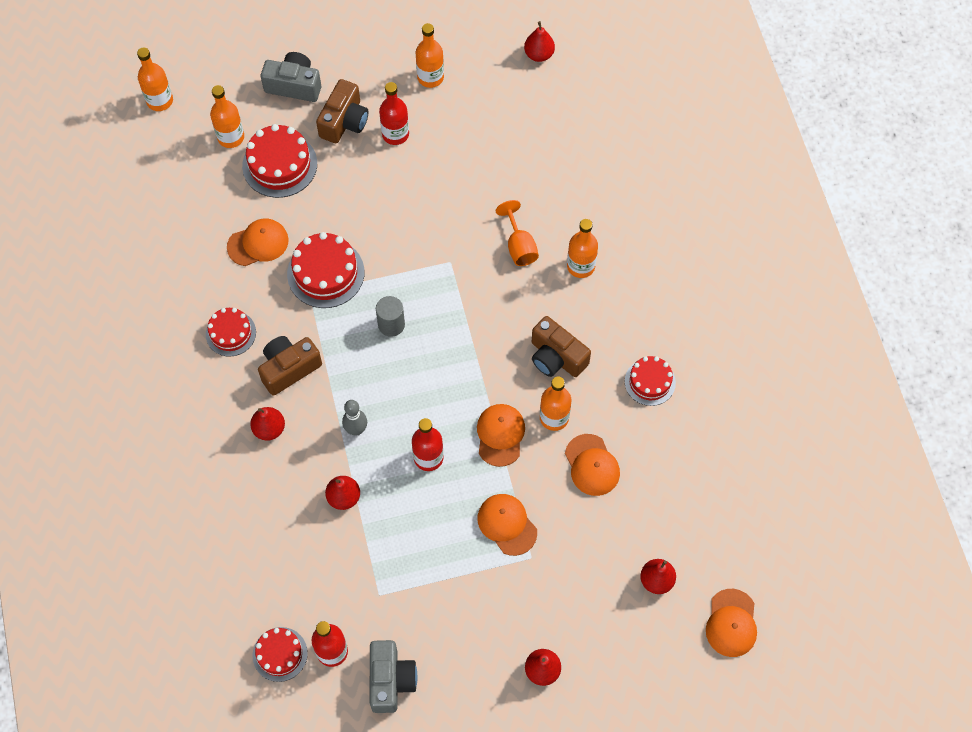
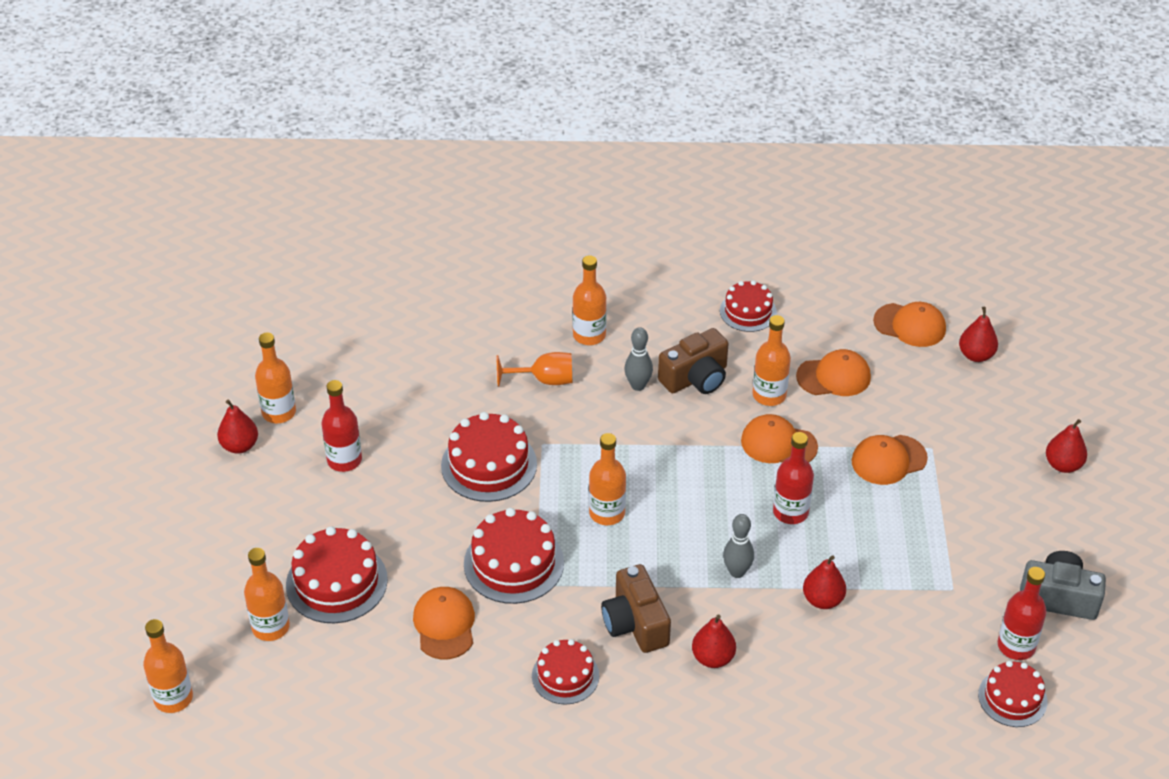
camera: 75 degrees left, 20 degrees down
grey camera [261,52,321,102] -> none
brown camera [316,79,368,143] -> none
grey cylinder [376,296,405,337] -> orange bottle [589,433,626,525]
red pear [524,21,555,62] -> red pear moved to [217,400,258,454]
orange cap [706,589,757,657] -> orange cap moved to [873,302,946,347]
none -> red cake [441,412,537,502]
none -> grey bowling pin [624,327,653,391]

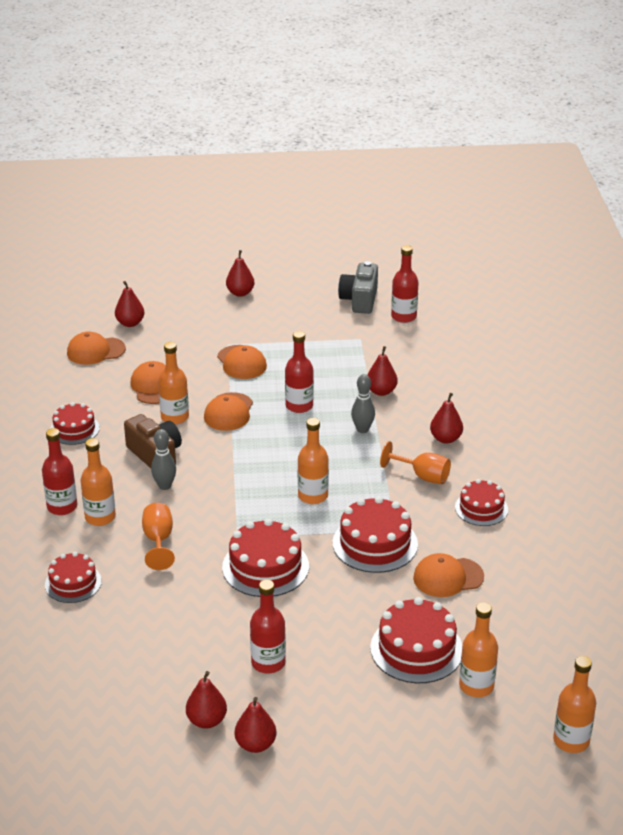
camera: 95 degrees left, 10 degrees down
orange bottle [255,332,296,423] -> red pear [186,671,227,729]
brown camera [601,564,671,653] -> orange goblet [380,441,451,484]
orange cap [873,302,946,347] -> orange cap turned 120 degrees counterclockwise [67,331,126,365]
red cake [978,661,1047,727] -> red cake moved to [45,552,102,603]
none -> red bottle [42,428,77,515]

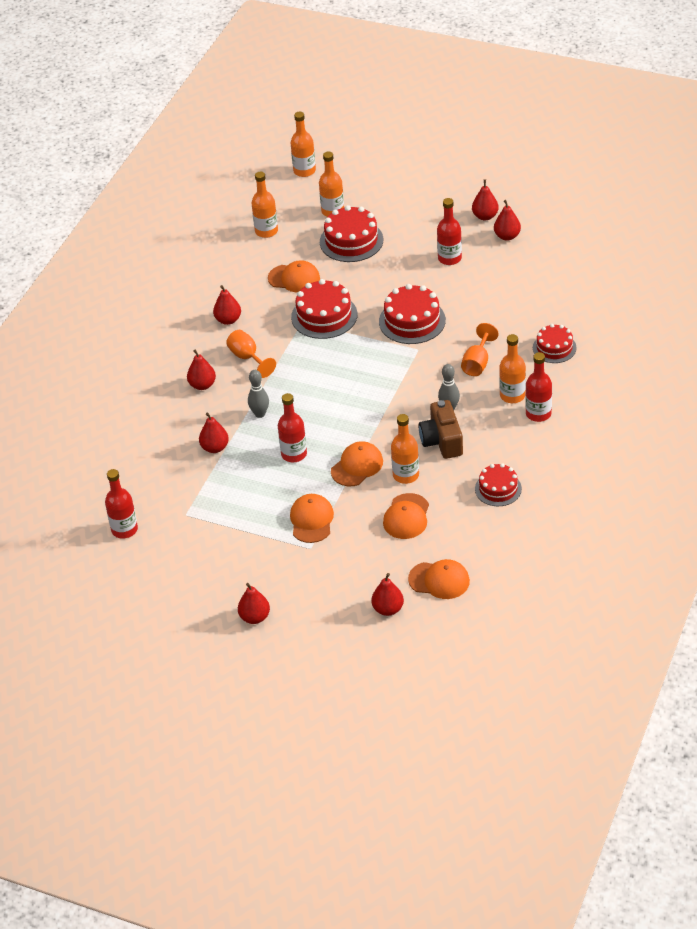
camera: 150 degrees left, 10 degrees up
orange bottle [298,418,329,504] -> orange bottle moved to [251,172,278,238]
grey camera [338,261,378,314] -> none
red cake [455,479,508,526] -> red pear [213,285,241,325]

